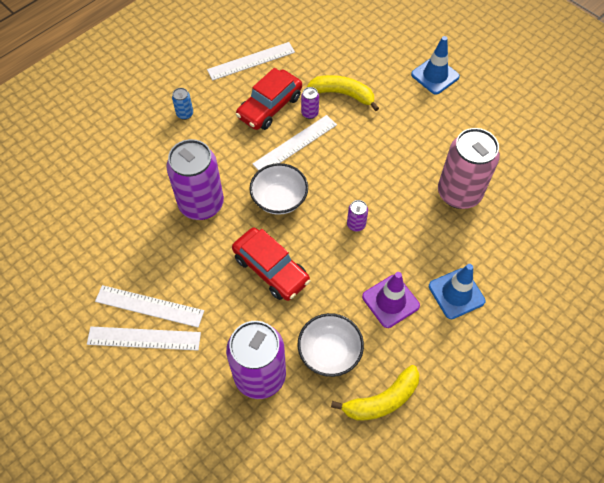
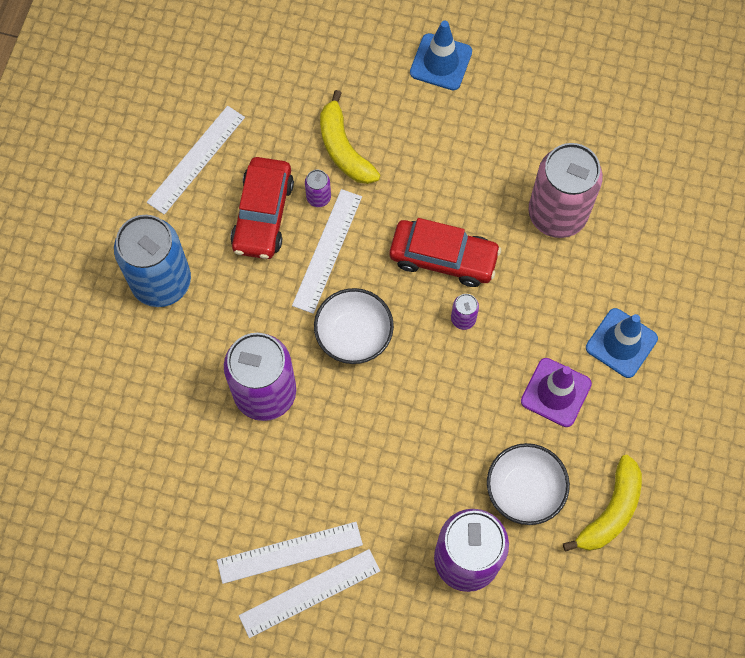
camera: 30 degrees left, 10 degrees up
blue can [172,88,193,120] -> blue can [114,215,191,307], size x2.44
red car [232,228,310,301] -> red car moved to [390,218,501,287]
yellow banana [307,75,379,111] -> yellow banana turned 105 degrees counterclockwise [320,90,380,184]

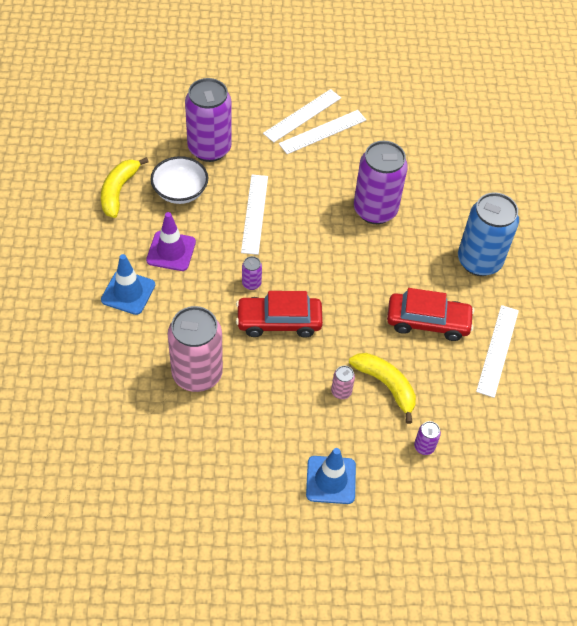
camera: 160 degrees right, 15 degrees down
red car [230,157,294,259] -> red car turned 105 degrees clockwise [387,288,474,341]
white ruler [292,189,362,314] -> white ruler moved to [241,175,268,255]
purple can [305,170,331,207] -> purple can moved to [414,421,441,455]
white bowl [314,288,394,364] -> none
none -> pink can [331,366,355,399]

